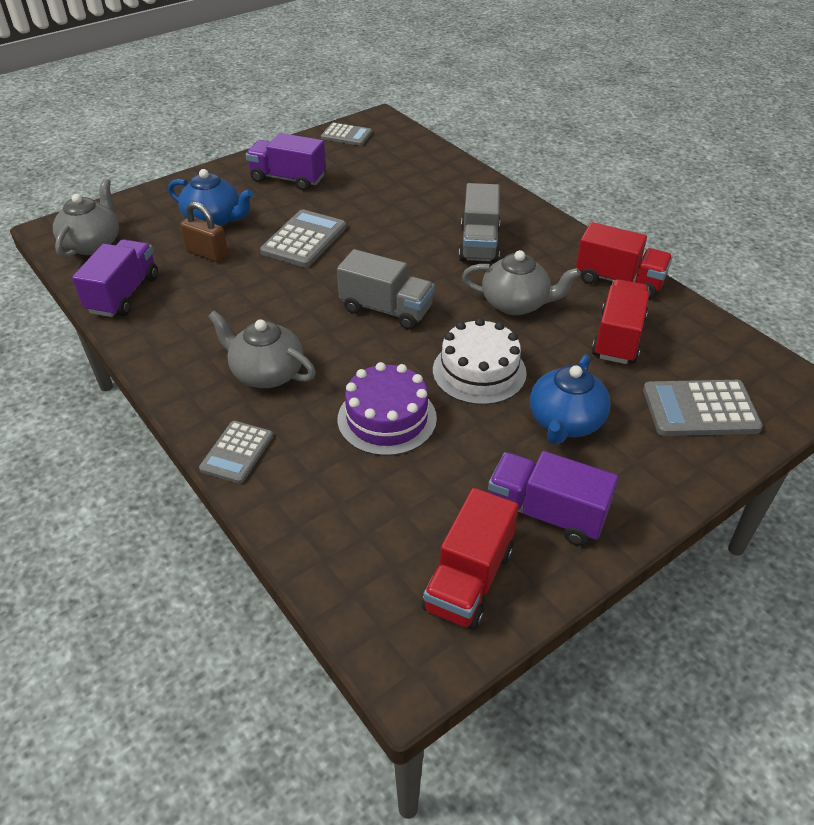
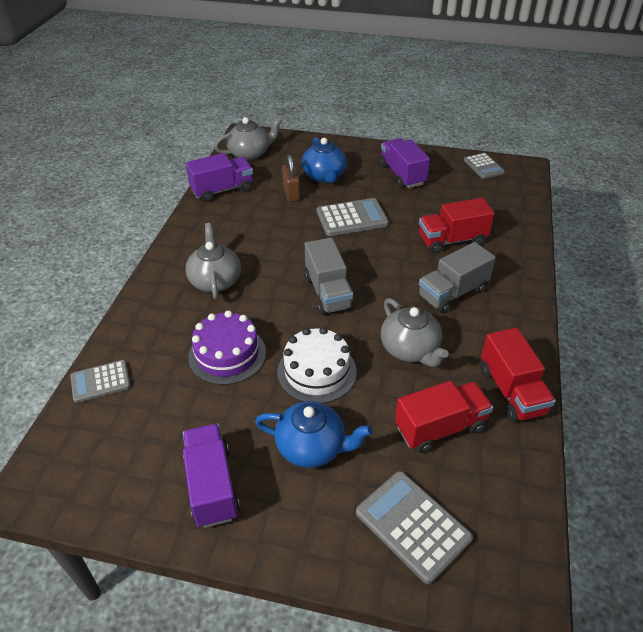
camera: 50 degrees right, 0 degrees up
grey calculator [199,421,273,484] -> grey calculator moved to [70,360,131,403]
red truck [422,488,519,630] -> red truck moved to [419,198,495,253]
blue teapot [530,354,611,445] -> blue teapot turned 150 degrees counterclockwise [255,401,372,468]

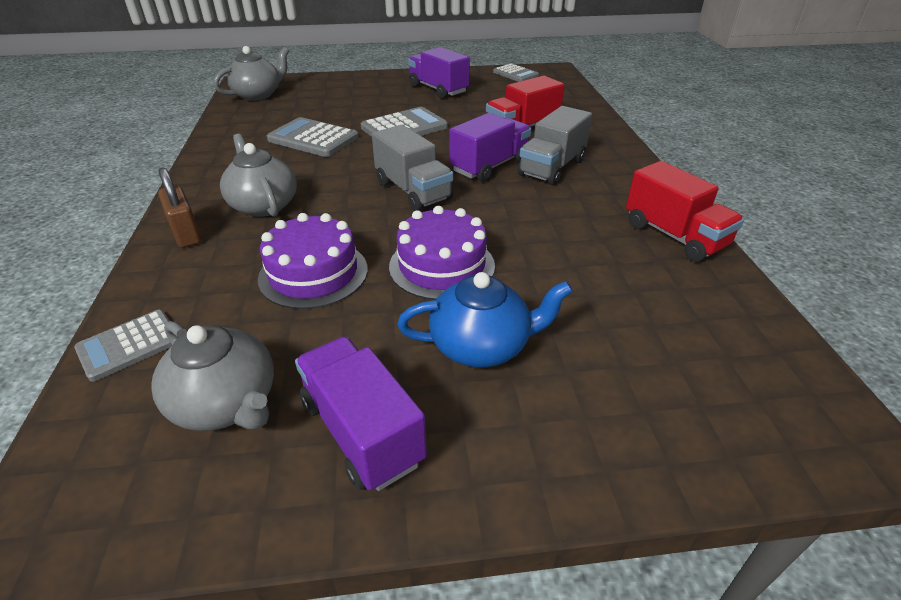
camera: 20 degrees left, 5 degrees down
purple truck [186,153,253,202] -> purple truck moved to [449,113,531,182]
white cake [277,327,357,403] -> purple cake [389,206,495,300]
brown padlock [282,154,300,202] -> brown padlock moved to [158,168,202,248]
blue teapot [302,137,347,183] -> none
grey calculator [356,471,473,584] -> grey calculator moved to [267,117,359,157]
grey teapot [381,298,449,367] -> grey teapot moved to [151,321,274,431]
red truck [395,381,493,453] -> none

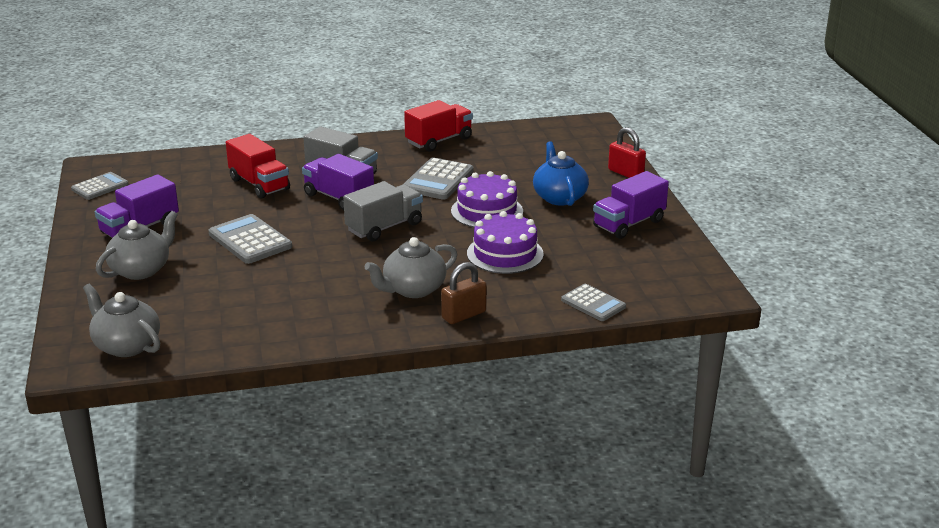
camera: 95 degrees left, 10 degrees down
grey teapot [151,321,274,431] -> grey teapot moved to [96,211,178,280]
grey calculator [267,117,359,157] -> grey calculator moved to [403,158,474,200]
none -> red padlock [608,127,646,178]

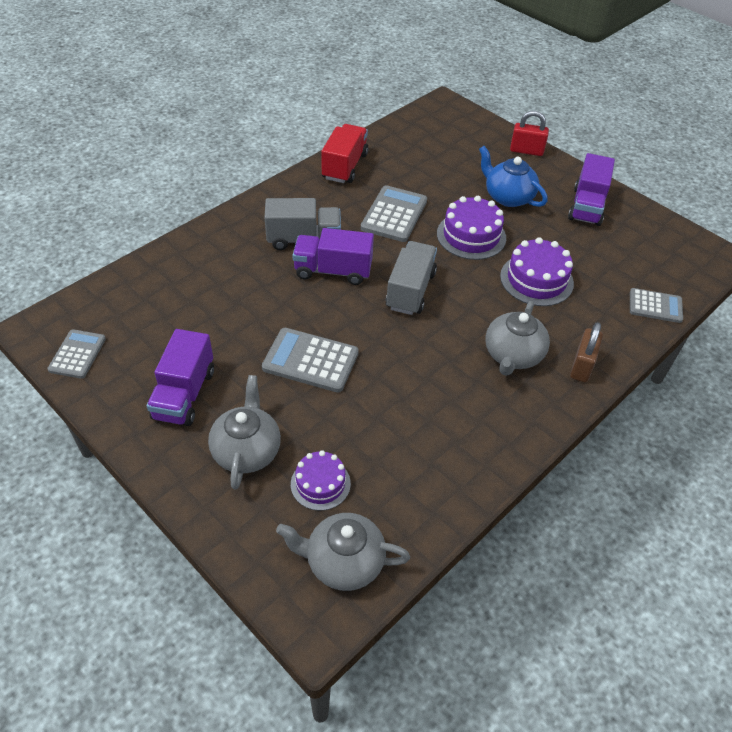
camera: 35 degrees left, 20 degrees up
red truck [226,134,290,199] -> none
grey calculator [403,158,474,200] -> grey calculator turned 150 degrees counterclockwise [361,185,427,242]
none -> purple cake [291,450,351,511]

